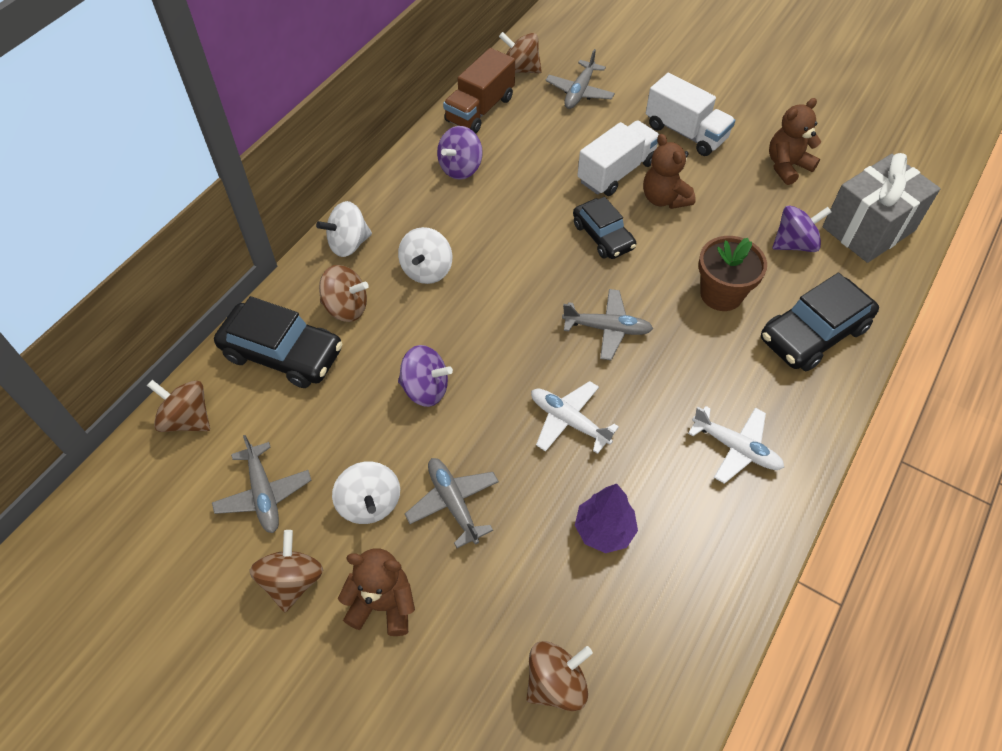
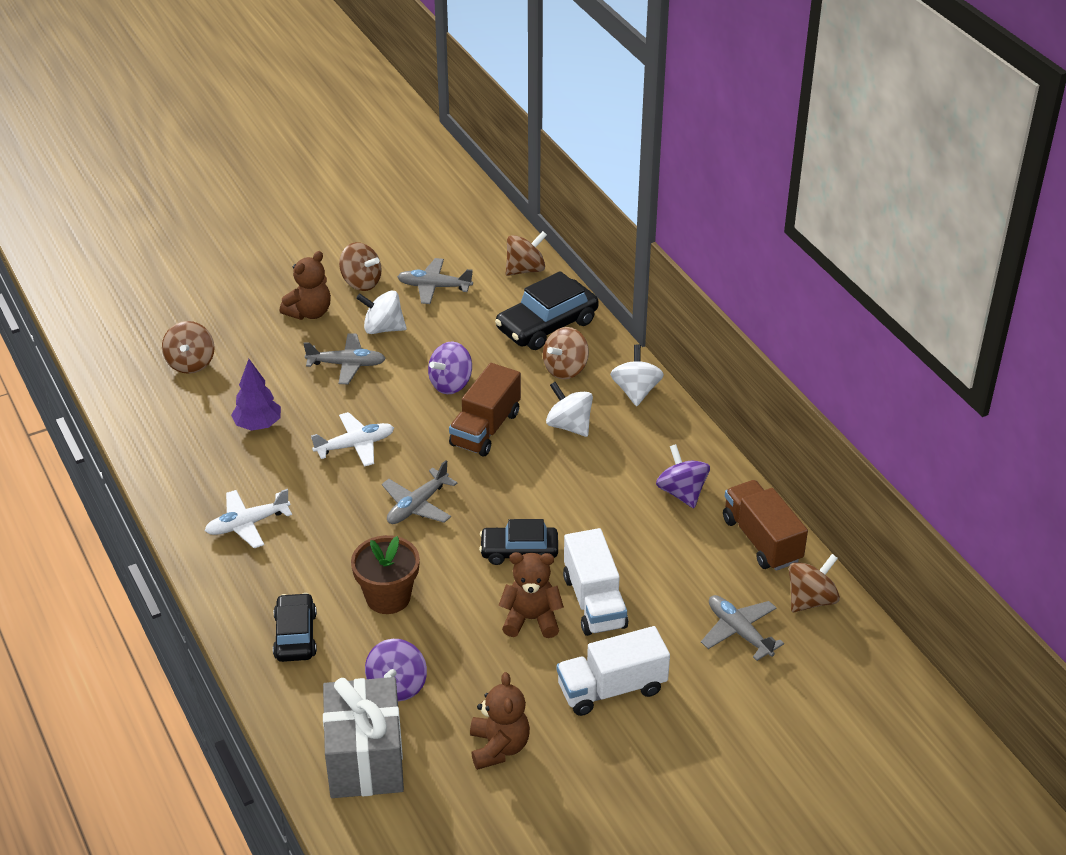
camera: 120 degrees right, 15 degrees down
black car [761,273,879,371] -> black car [273,593,317,662], size x0.66
none -> brown truck [449,363,521,457]

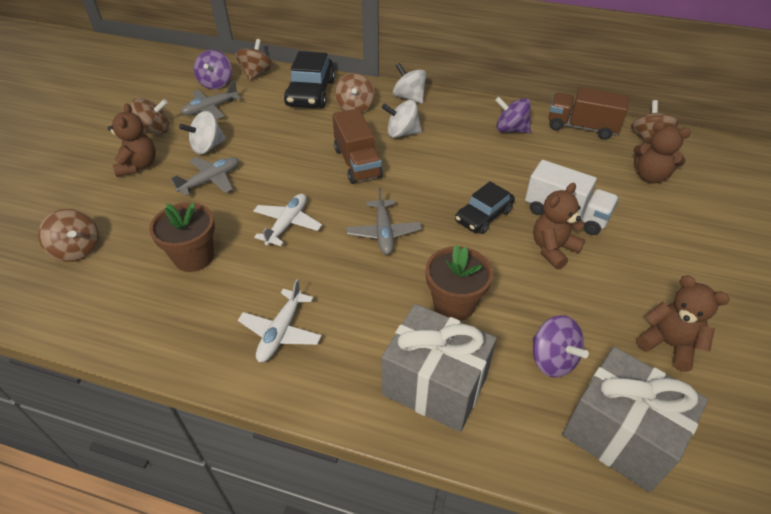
camera: 45 degrees left, 5 degrees up
purple tree [231,359,281,431] -> brown flower pot [149,202,215,272]
black car [273,593,317,662] -> grey gift [382,304,497,432]
purple spinning top [428,342,472,394] -> purple spinning top moved to [194,50,232,89]
white truck [557,626,670,716] -> none
grey plane [701,595,784,661] -> brown teddy bear [633,121,691,183]

